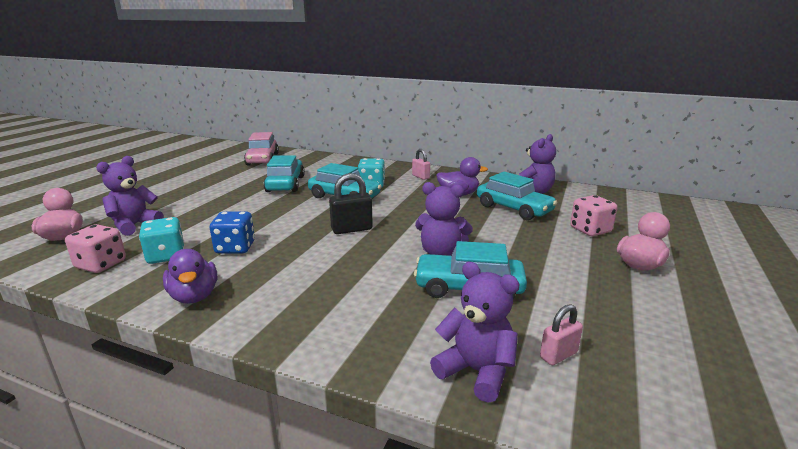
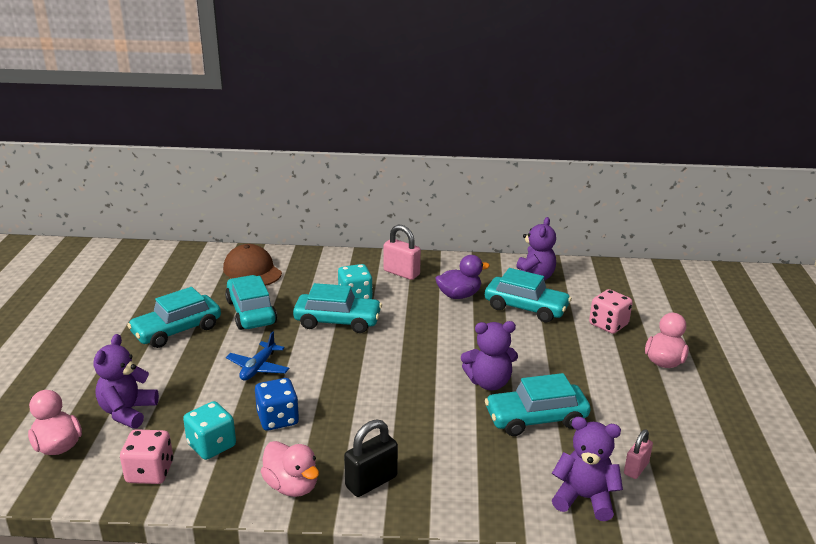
camera: 20 degrees left, 5 degrees up
purple duck [163,249,217,304] -> pink duck [261,441,319,497]
pink car [244,132,279,166] -> none
black padlock [329,173,373,234] -> black padlock moved to [344,419,398,497]
pink padlock [412,149,430,180] -> pink padlock [384,225,421,280], size x1.55
none -> turquoise car [127,287,221,348]
none -> brown cap [223,244,282,286]
none -> blue plane [226,331,289,381]

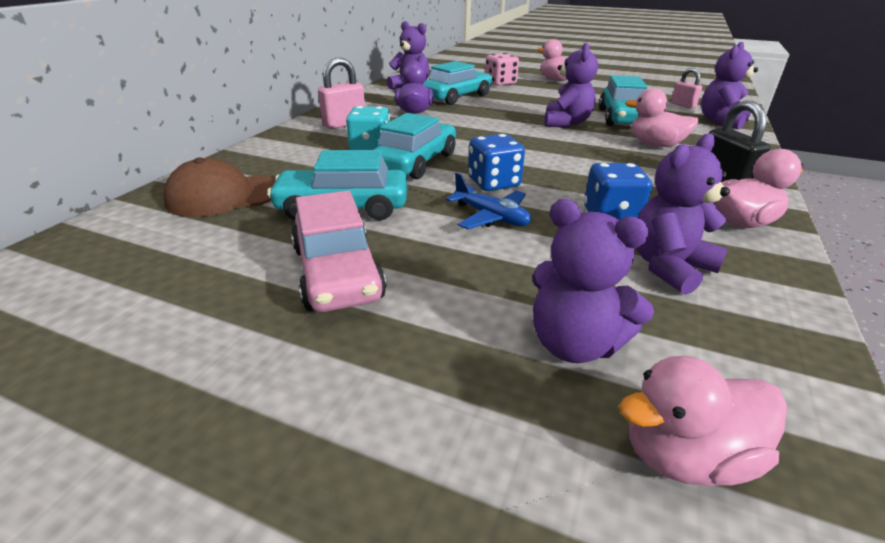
camera: 70 degrees left, 5 degrees up
pink dice [120,429,173,484] -> none
turquoise car [127,287,221,348] -> pink car [291,190,386,312]
turquoise dice [183,401,236,460] -> purple teddy bear [637,133,730,295]
none -> blue dice [468,134,525,191]
none -> pink duck [625,88,699,147]

